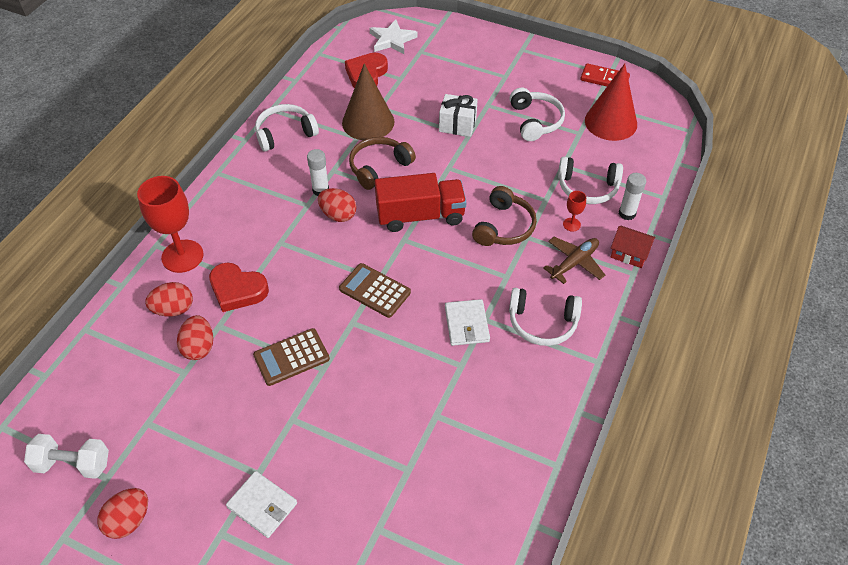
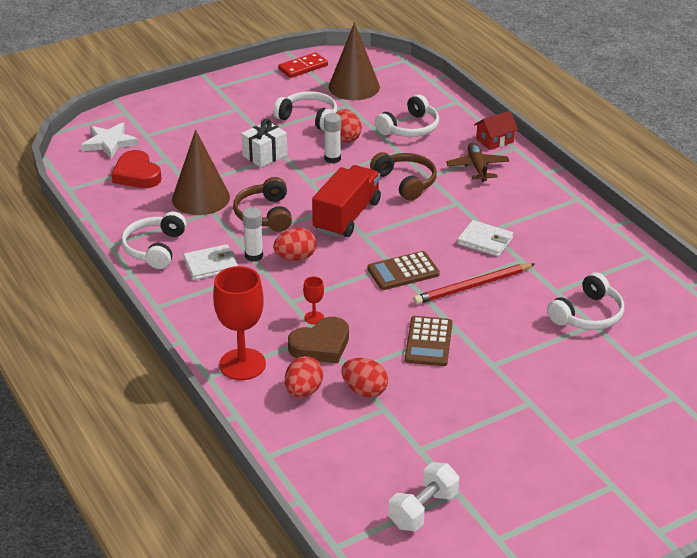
camera: 55 degrees left, 15 degrees down
red egg [97,488,148,539] -> red egg moved to [336,109,362,143]
red heart [209,263,269,312] -> brown heart [288,317,349,363]
white wallet [226,471,297,538] -> white wallet moved to [183,244,238,280]
white headphones [509,288,582,346] -> white headphones moved to [547,272,624,330]
red goblet [563,191,586,232] -> red goblet moved to [303,276,324,324]
red cone [585,64,637,141] -> brown cone [329,23,380,100]
white glue stick [619,173,646,220] -> white glue stick moved to [324,113,341,163]
none -> red pencil [413,263,535,304]

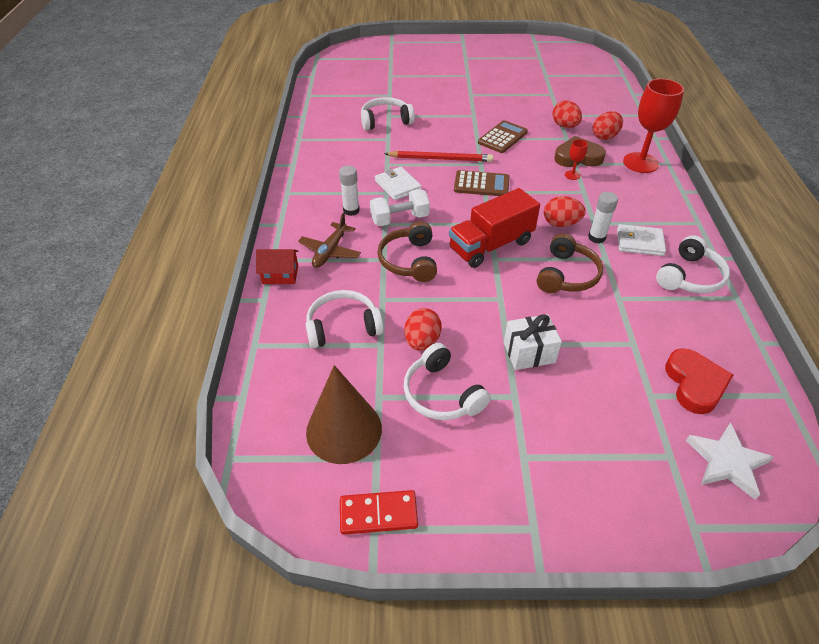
camera: 150 degrees left, 10 degrees up
brown cone [172,130,230,215] -> none
white glue stick [324,113,341,163] -> white glue stick moved to [339,165,360,216]
white dumbbell [388,462,459,531] -> white dumbbell moved to [370,189,430,226]

